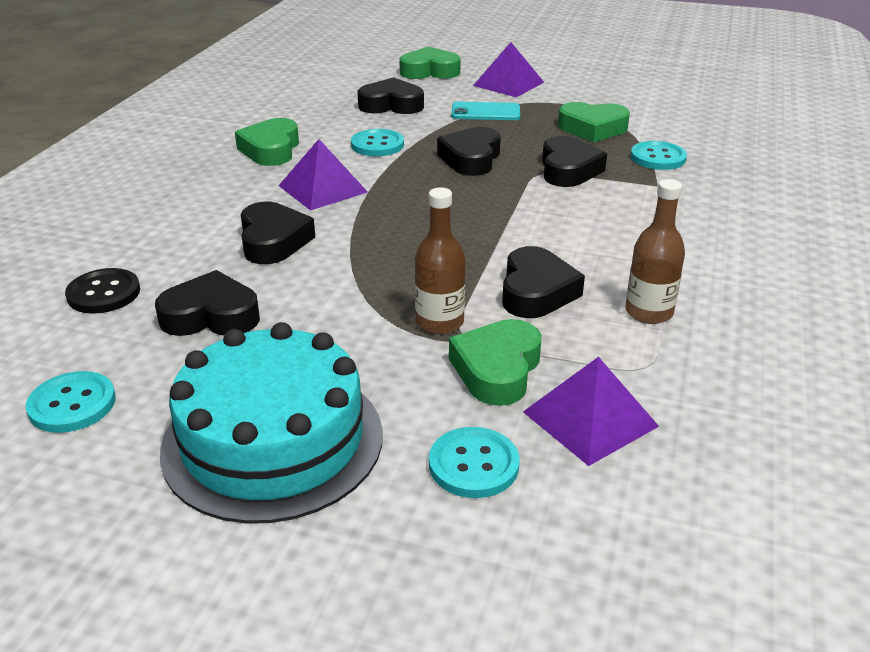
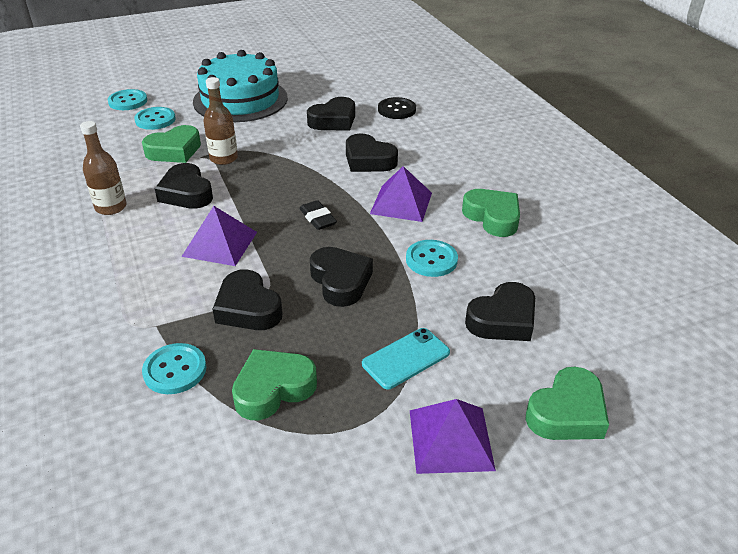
camera: 140 degrees right, 5 degrees up
turquoise button [26,371,116,433] -> turquoise button moved to [108,89,147,110]
green heart [449,319,542,406] -> green heart turned 75 degrees clockwise [142,125,201,163]
purple pyramid [523,357,659,466] -> purple pyramid moved to [181,206,257,266]
none -> black eraser [299,200,337,230]

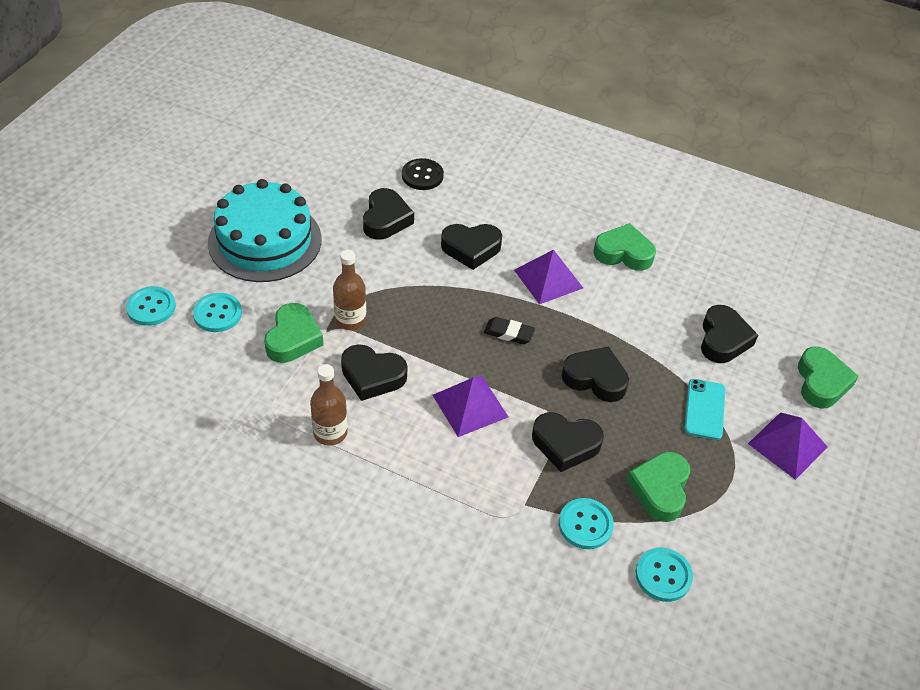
camera: 45 degrees left, 10 degrees up
turquoise button [406,240,458,277] -> turquoise button moved to [636,547,693,602]

